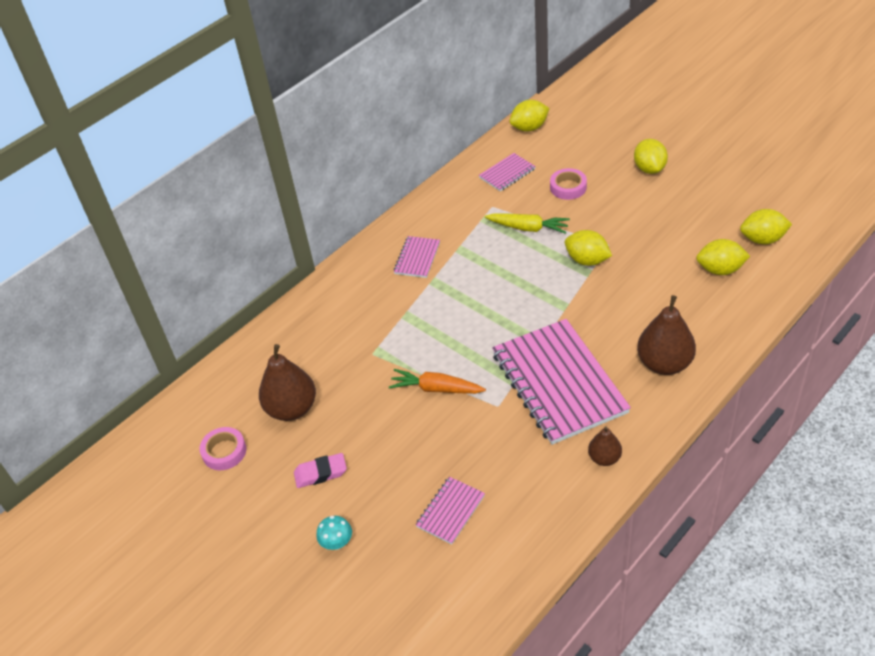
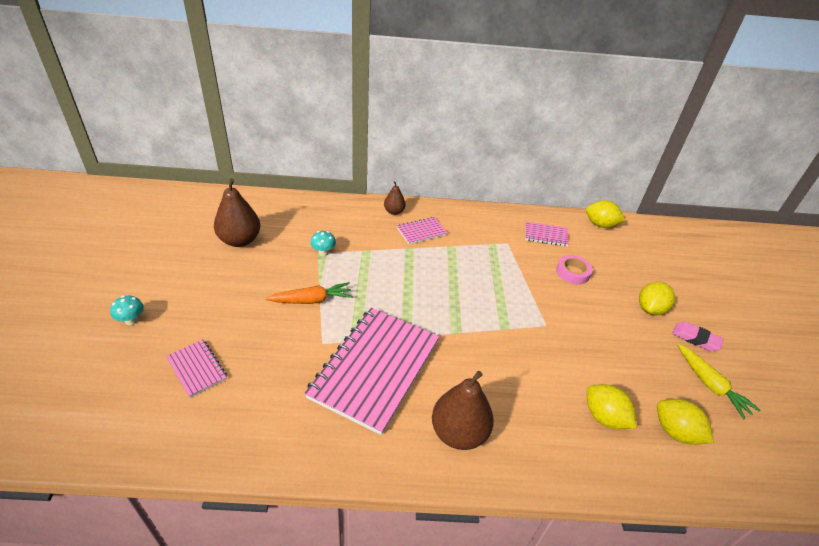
camera: 40 degrees right, 5 degrees down
pink tape [200,427,246,470] -> none
pink eraser [294,453,347,488] -> pink eraser moved to [672,322,724,351]
orange carrot [389,369,486,394] -> orange carrot turned 105 degrees clockwise [266,282,353,304]
pink notebook [416,477,485,544] -> pink notebook turned 60 degrees clockwise [166,339,227,398]
yellow carrot [485,213,570,234] -> yellow carrot moved to [678,344,760,419]
yellow lemon [565,230,612,266] -> none
brown pear [588,426,622,466] -> brown pear moved to [384,181,406,215]
none -> turquoise mushroom [310,231,336,256]

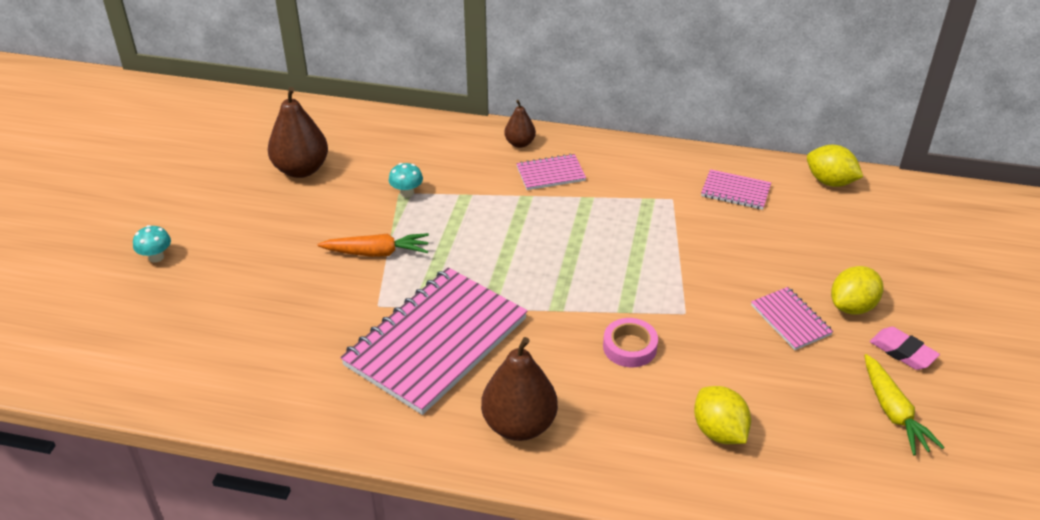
camera: 15 degrees right, 0 degrees up
pink notebook [166,339,227,398] -> pink notebook moved to [751,287,833,350]
pink tape [556,255,593,284] -> pink tape moved to [603,318,658,367]
yellow lemon [657,399,714,445] -> none

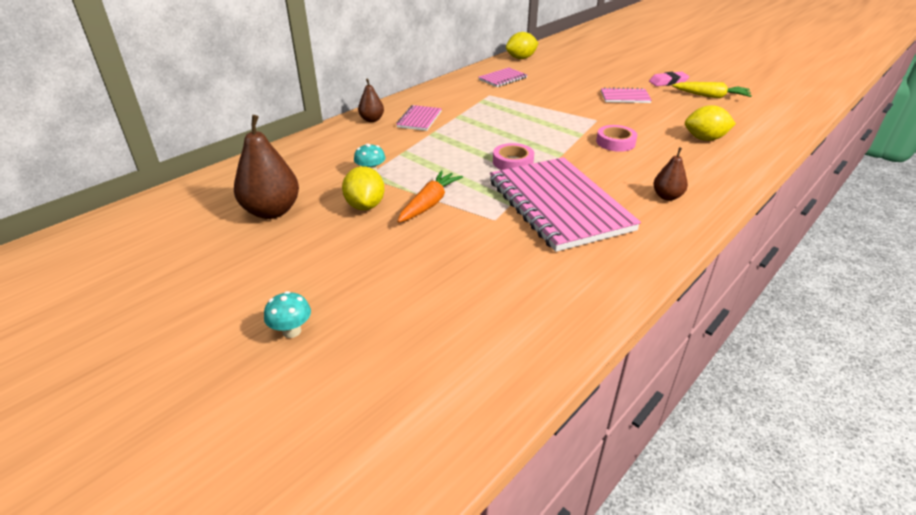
camera: 60 degrees left, 5 degrees down
brown pear [481,337,558,441] -> brown pear [653,147,688,201], size x0.55
yellow lemon [831,266,883,315] -> yellow lemon moved to [342,166,385,210]
none -> pink tape [493,143,534,170]

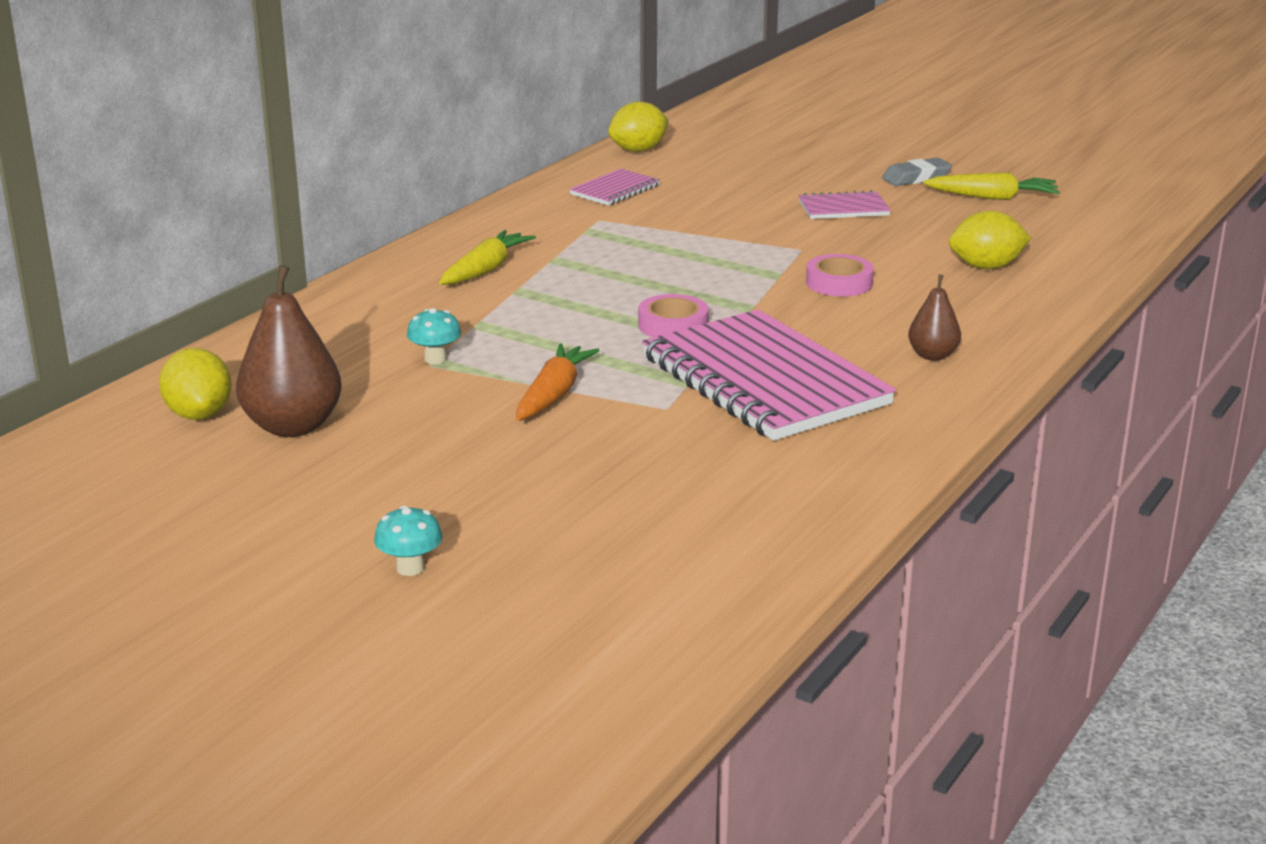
camera: 10 degrees left, 10 degrees down
yellow lemon [342,166,385,210] -> yellow lemon moved to [159,348,232,420]
brown pear [358,79,384,122] -> none
pink notebook [396,105,442,131] -> yellow carrot [439,230,536,285]
pink eraser [649,72,690,86] -> grey eraser [882,158,952,186]

